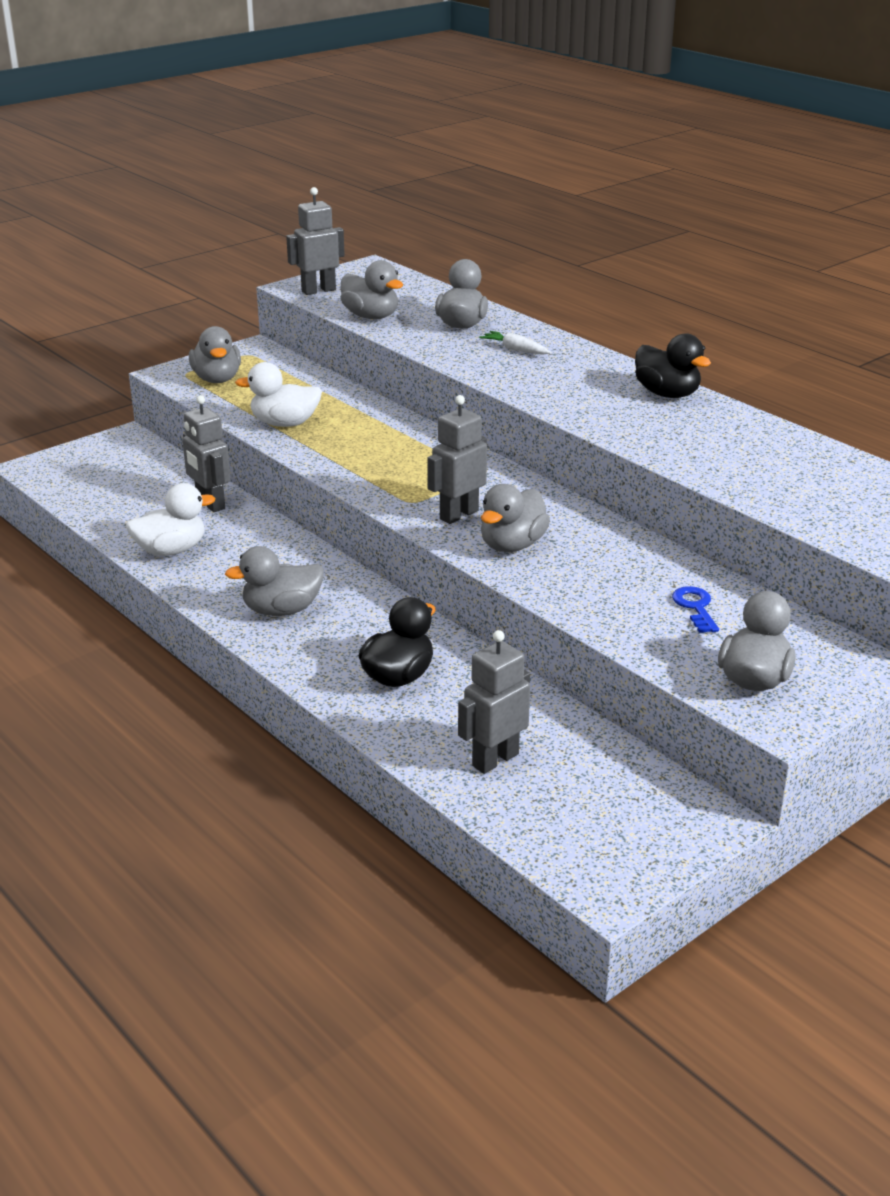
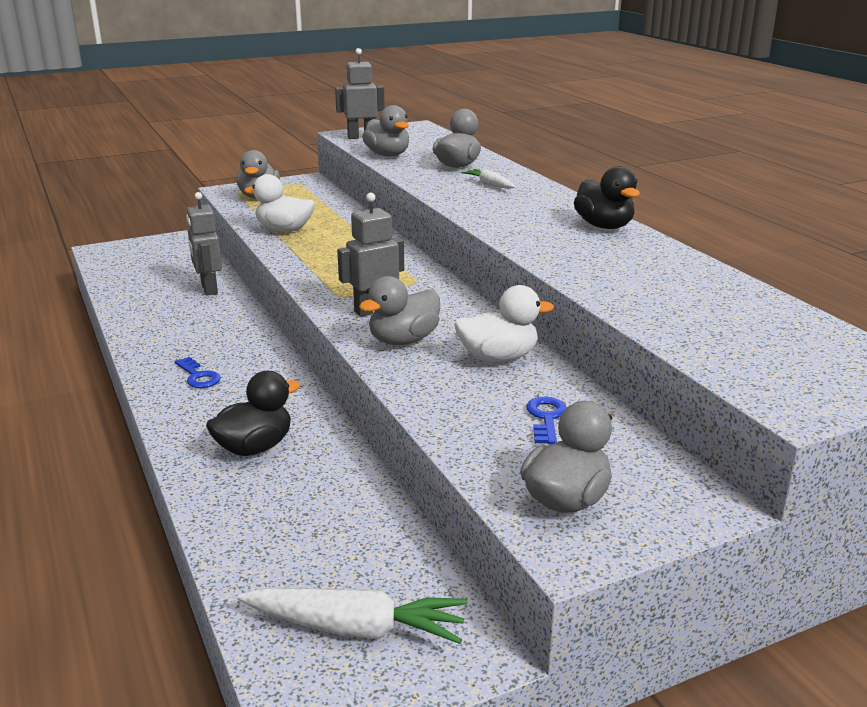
camera: 15 degrees right, 5 degrees down
white duck [126,483,215,556] -> white duck moved to [454,285,554,362]
grey duck [225,546,324,616] -> blue key [175,357,221,388]
grey robot [458,630,530,774] -> none
none -> white carrot [237,588,467,644]

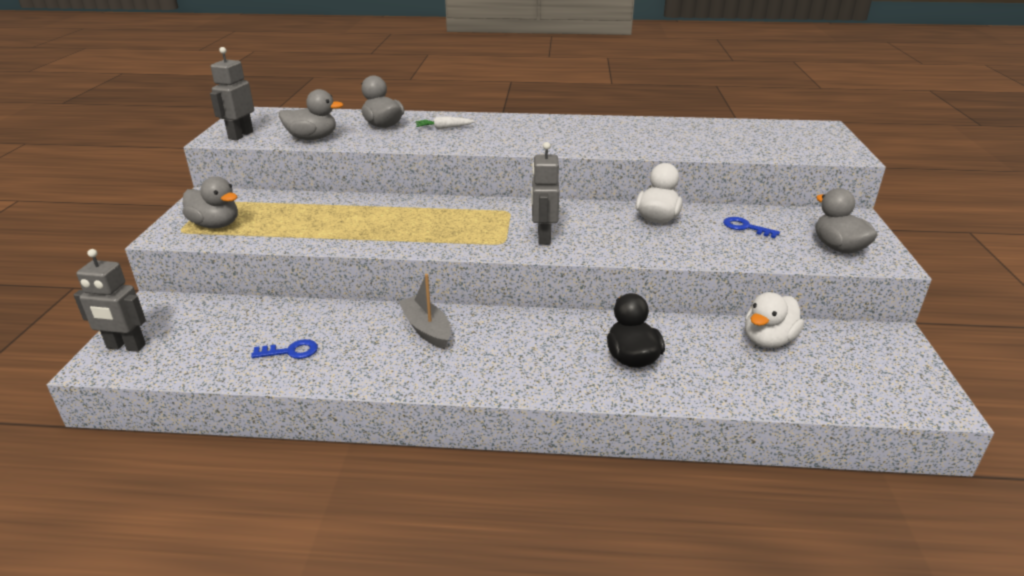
camera: 60 degrees left, 5 degrees up
blue key [175,357,221,388] -> blue key moved to [251,339,318,359]
grey robot [186,192,222,295] -> grey robot moved to [74,249,146,352]
white carrot [237,588,467,644] -> none
white duck [244,174,315,232] -> white duck moved to [745,292,804,348]
grey duck [359,276,440,345] -> none
black duck [574,166,640,229] -> none
none -> grey boat [398,274,451,349]

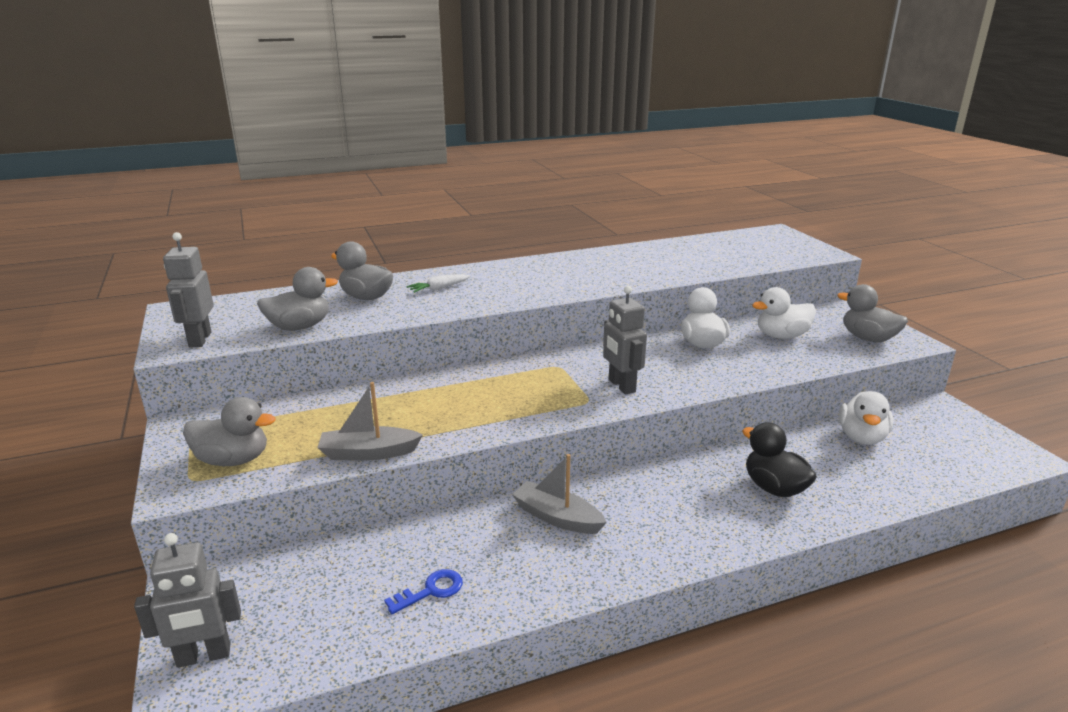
camera: 25 degrees left, 5 degrees down
blue key [723,217,780,238] -> white duck [752,287,816,339]
none -> grey boat [318,382,423,461]

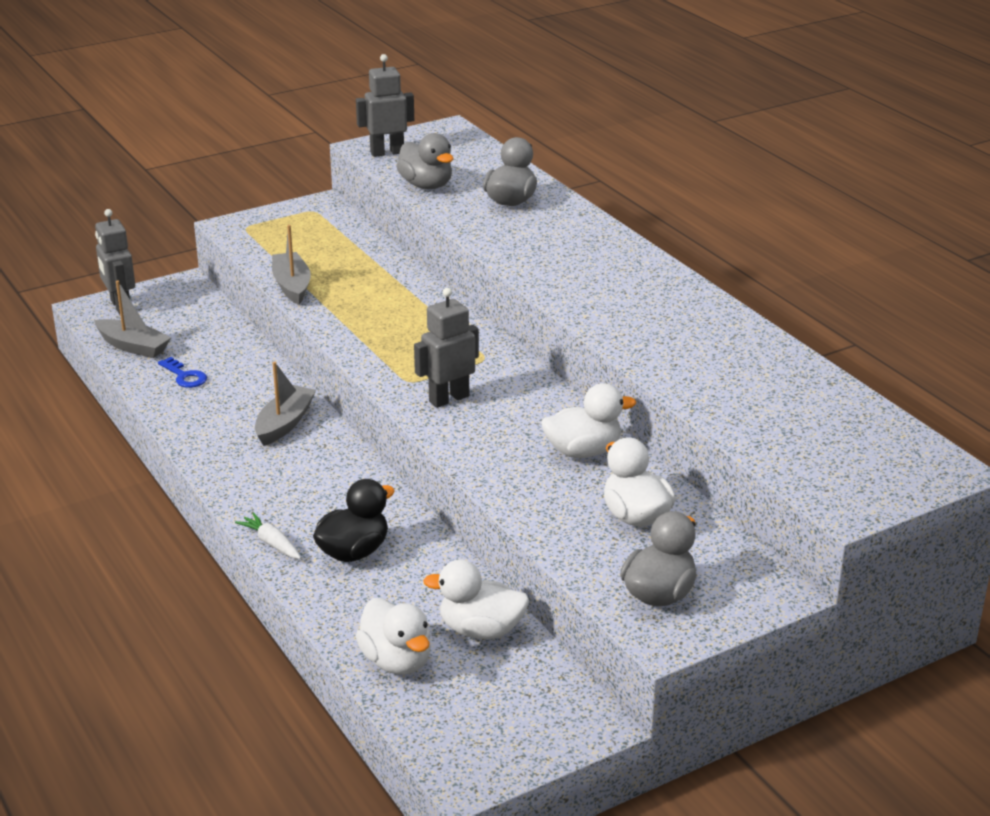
camera: 80 degrees right, 5 degrees up
grey duck [183,397,275,466] -> none
white carrot [407,274,470,293] -> white carrot moved to [235,512,301,559]
none -> grey boat [94,280,172,358]
none -> white duck [356,598,431,675]

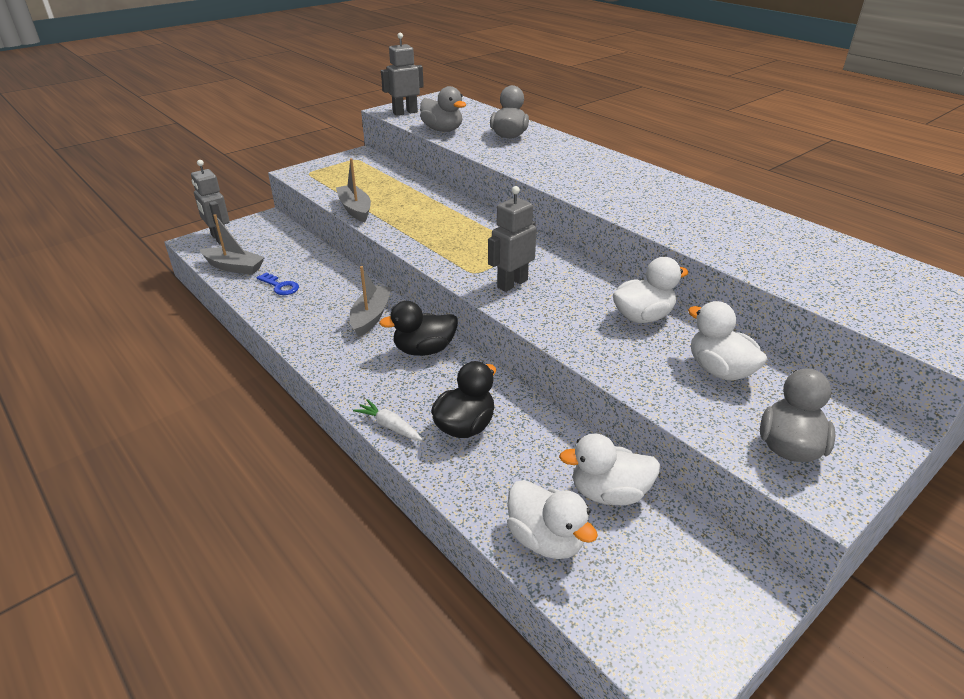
camera: 10 degrees left, 5 degrees up
none -> black duck [379,301,458,356]

